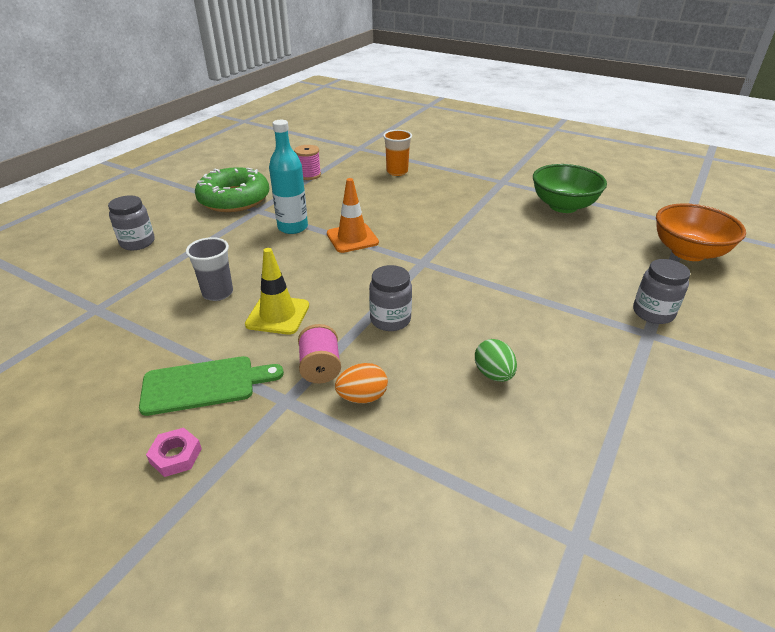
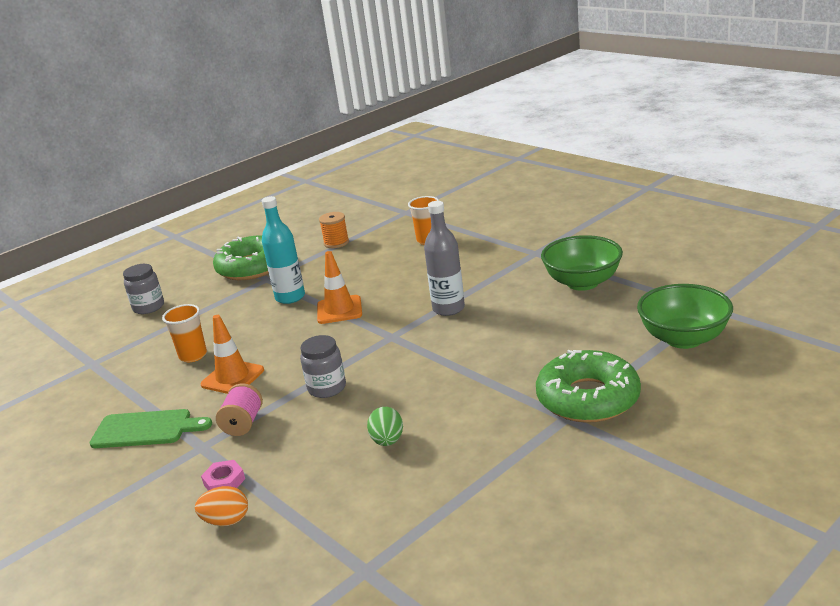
camera: 20 degrees right, 10 degrees down
pink nut [146,428,202,477] -> pink nut moved to [201,460,245,490]
grey cup [186,237,233,301] -> orange cup [162,304,207,362]
yellow traffic cone [245,248,309,335] -> orange traffic cone [201,315,264,394]
pink spool [294,145,321,180] -> orange spool [319,212,349,248]
orange egg [335,363,388,403] -> orange egg moved to [195,486,248,526]
grey jar [633,259,690,324] -> green donut [536,350,641,423]
orange bowl [656,203,746,261] -> green bowl [637,284,733,349]
none -> grey bottle [424,201,465,316]

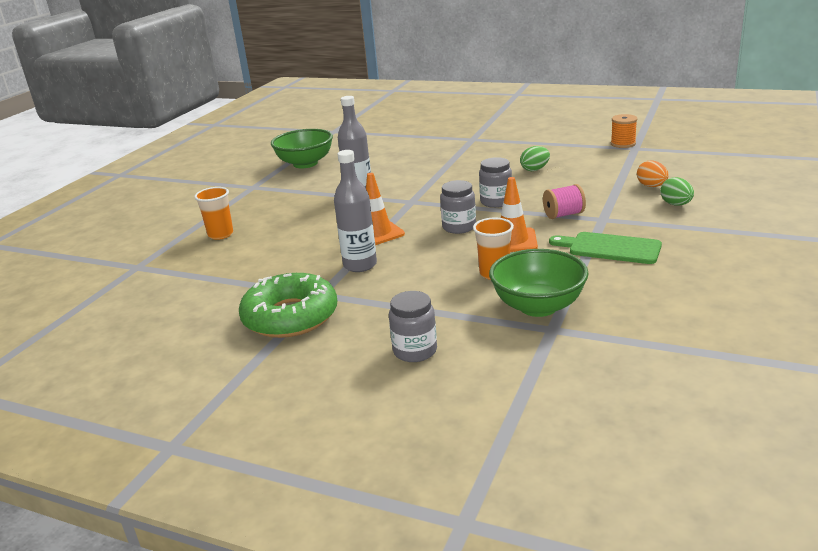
camera: 115 degrees left, 0 degrees up
green cutting board [90,409,212,448] -> green cutting board turned 45 degrees counterclockwise [549,232,662,264]
pink nut [201,460,245,490] -> none
turquoise bottle [262,196,305,304] -> grey bottle [334,150,377,272]
orange spool [319,212,349,248] -> orange spool moved to [611,114,637,148]
green donut [536,350,641,423] -> none
green bowl [637,284,733,349] -> green bowl moved to [489,249,589,317]
none -> grey jar [440,180,476,234]
none -> green egg [660,177,694,206]

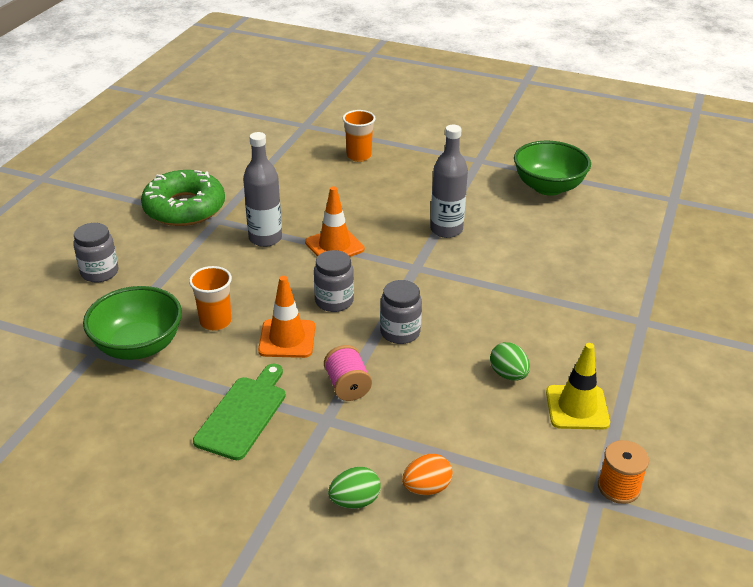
camera: 85 degrees right, 10 degrees up
none -> yellow traffic cone [546,343,610,430]

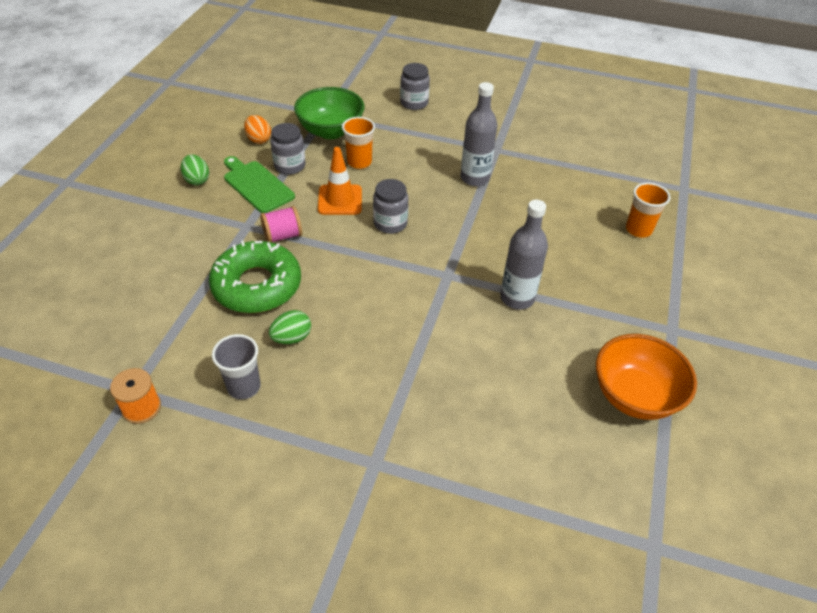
camera: 85 degrees right, 10 degrees up
green donut [141,170,225,226] -> green donut moved to [209,240,301,313]
green cutting board [193,364,286,460] -> green cutting board turned 150 degrees counterclockwise [224,156,295,213]
orange traffic cone [305,186,364,257] -> none
green egg [328,467,381,509] -> green egg moved to [180,154,209,185]
grey jar [380,280,422,344] -> grey jar moved to [270,123,306,175]
orange egg [402,454,453,495] -> orange egg moved to [244,115,271,144]
green bowl [514,141,591,196] -> orange bowl [596,334,697,420]
yellow traffic cone [546,343,610,430] -> grey cup [212,334,261,400]

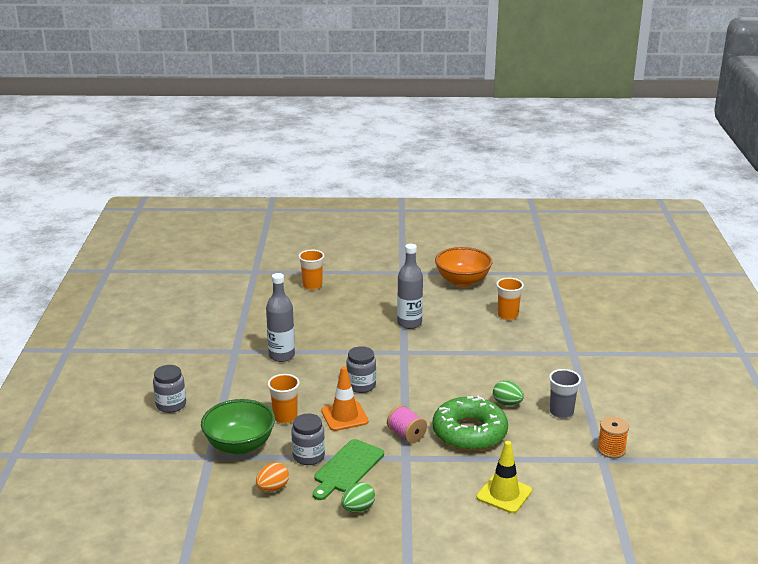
camera: 105 degrees left, 20 degrees down
none -> yellow traffic cone [477,441,532,513]
none -> orange cup [496,278,524,320]

